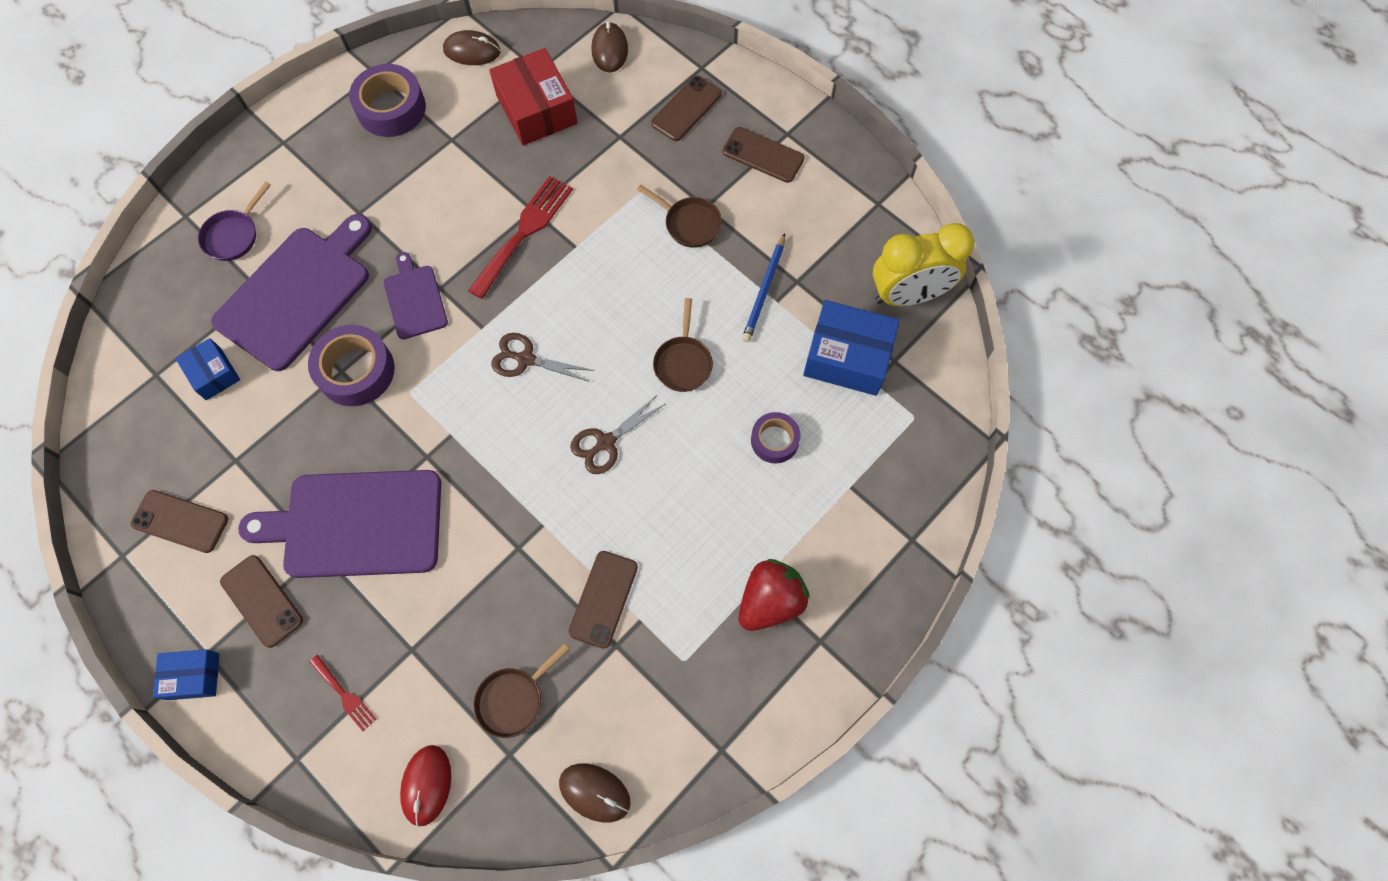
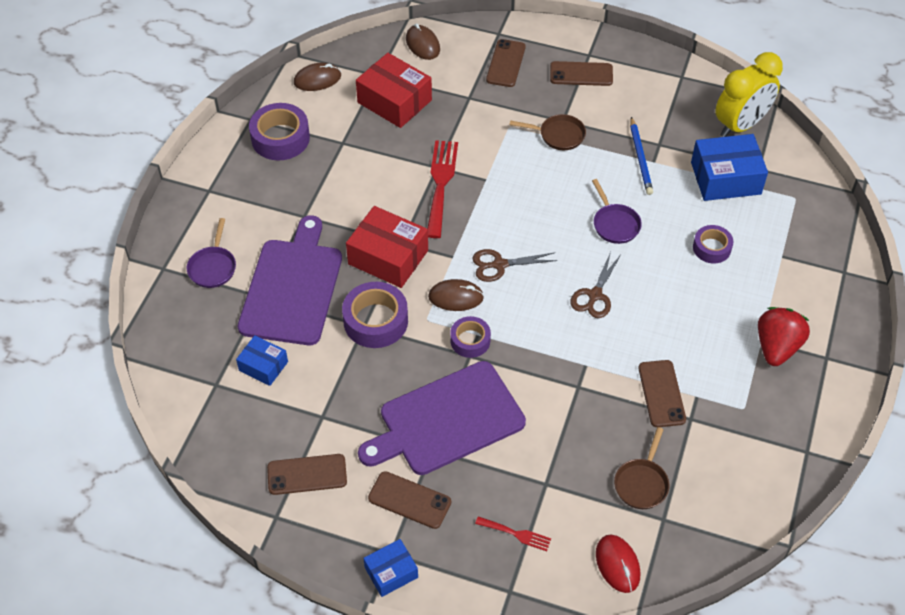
camera: 25 degrees left, 15 degrees down
purple cutting board [384,252,448,339] -> red box [346,206,428,288]
brown mouse [559,763,631,822] -> brown mouse moved to [428,279,484,311]
brown pan [653,298,713,392] -> purple pan [592,179,642,244]
none -> purple tape [450,316,491,358]

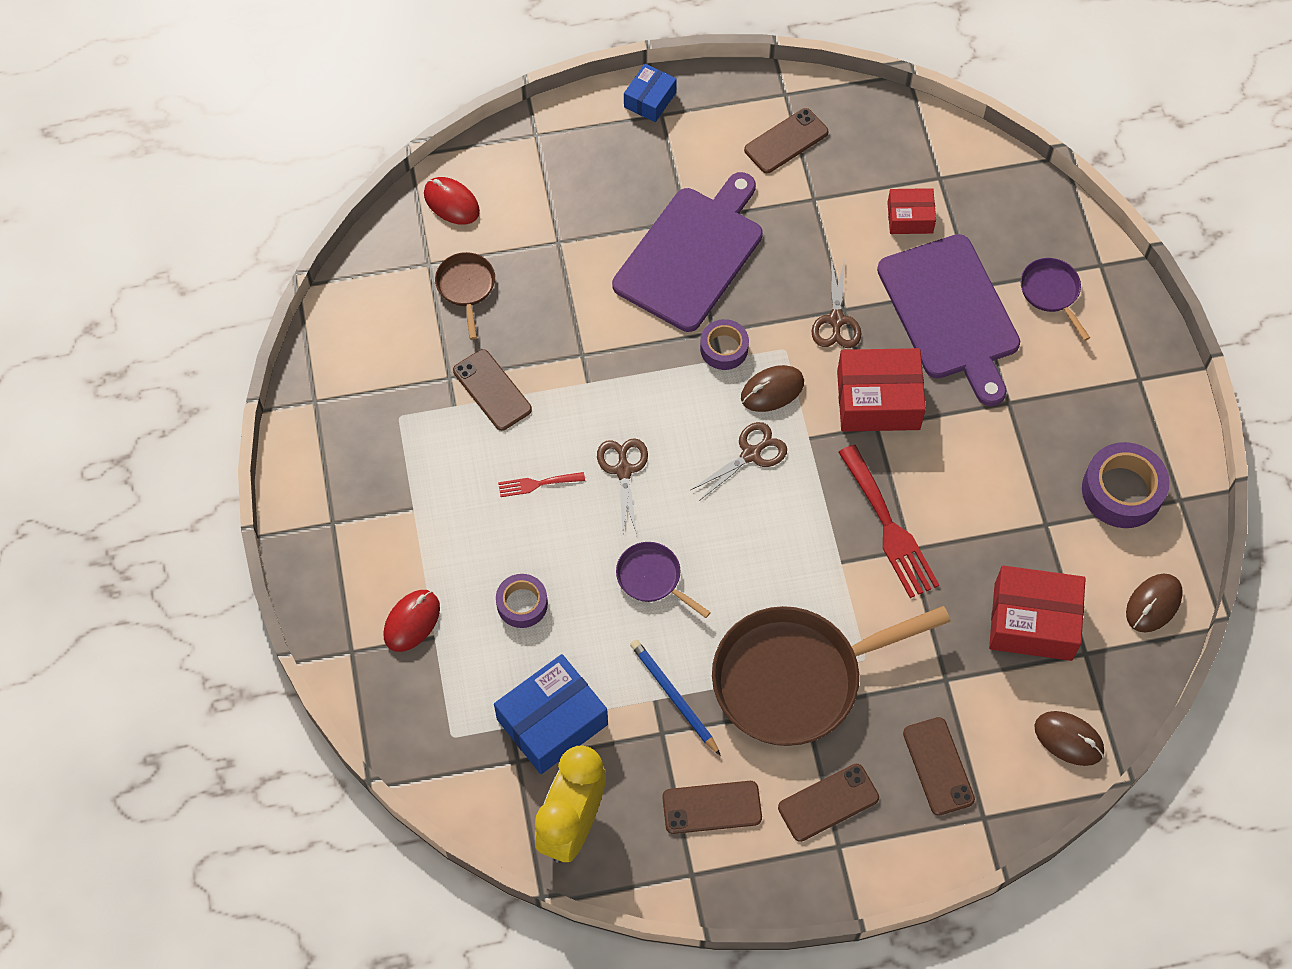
camera: 150 degrees right, 10 degrees up
blue box [236,335,288,386] -> red box [887,188,936,234]
purple tape [342,282,408,348] -> brown scissors [812,259,862,348]
brown phone [368,471,451,529] -> brown phone moved to [662,781,762,834]
red fork [475,516,551,551] -> red fork moved to [498,472,585,497]
brown pan [510,114,586,150] -> brown pan [712,606,951,746], size x2.22
red strawberry [758,307,810,366] -> none
none -> red mouse [383,590,440,652]

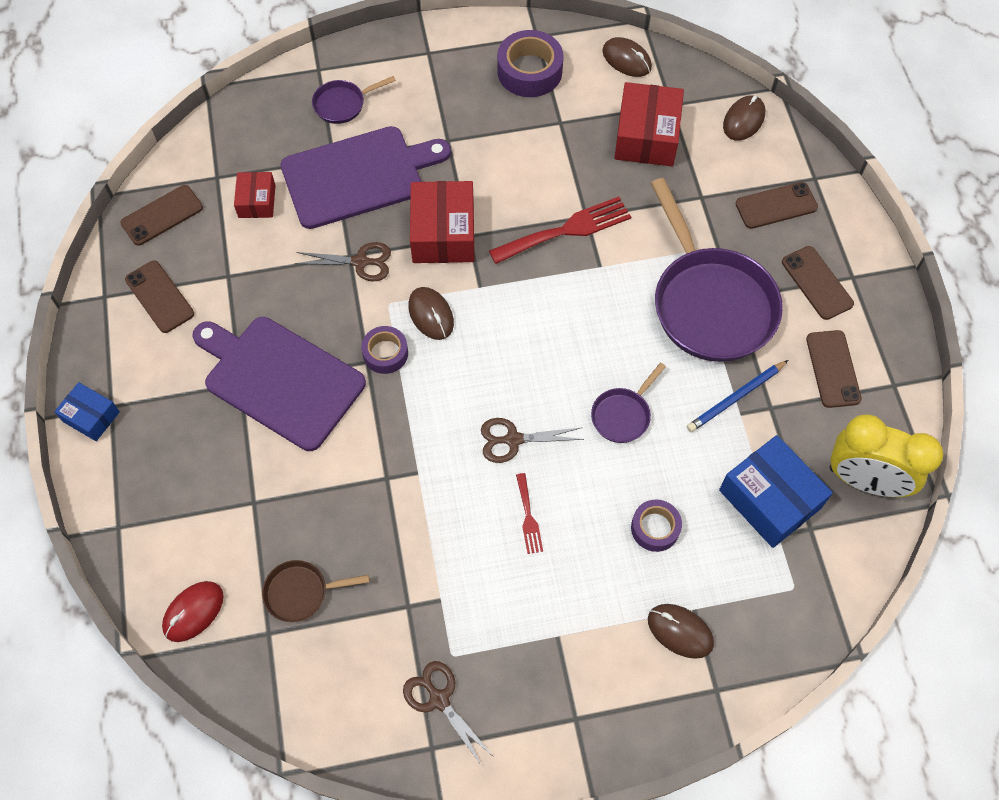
camera: 90 degrees left, 0 degrees up
red mouse [383,590,440,652] -> brown mouse [648,604,714,659]
brown phone [453,349,532,431] -> brown phone moved to [120,185,203,246]
brown scissors [691,422,787,501] -> brown scissors moved to [403,661,494,766]
brown pan [712,606,951,746] -> purple pan [651,178,783,362]

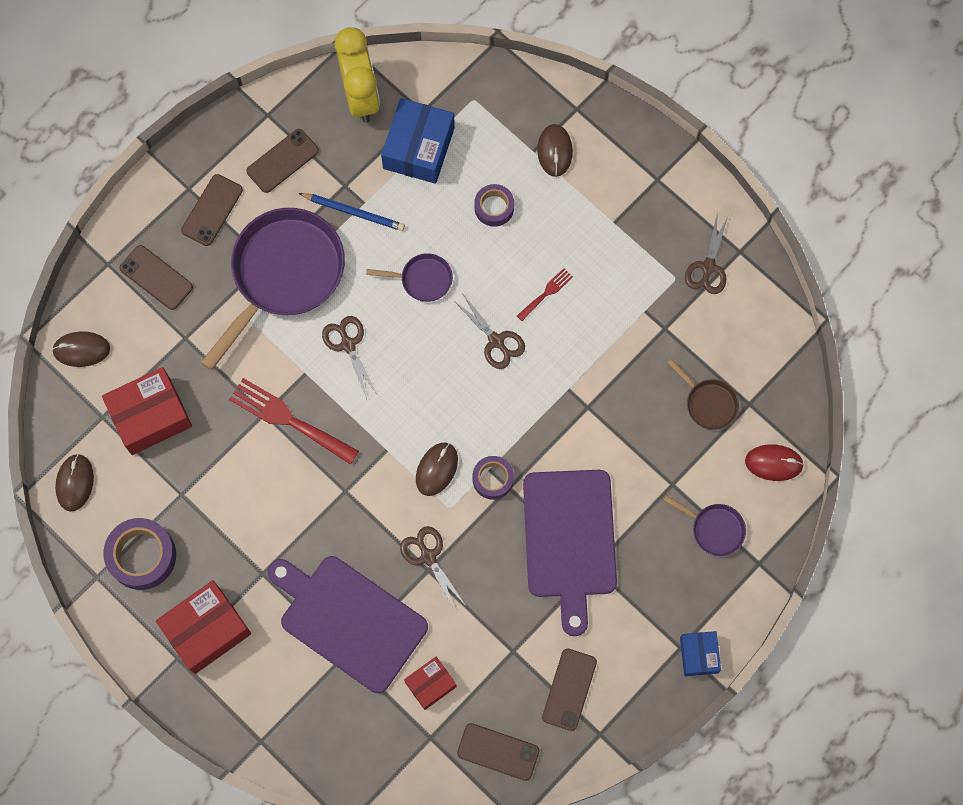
camera: 125 degrees left, 10 degrees up
purple pan [312,76,396,124] -> purple pan moved to [663,495,746,556]
red box [410,181,474,263] -> red box moved to [156,580,251,674]
none -> brown scissors [322,316,377,399]

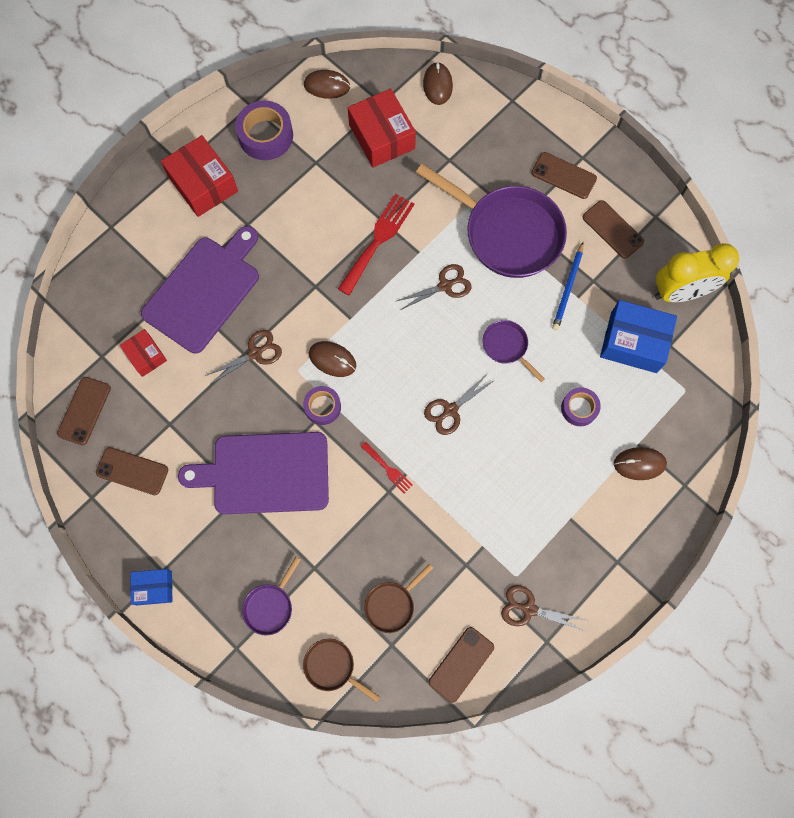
camera: 90 degrees right, 0 degrees up
brown phone [120,245,193,310] -> brown phone moved to [429,627,494,703]
purple pan [366,253,453,302] -> purple pan turned 135 degrees clockwise [482,320,545,382]
red fork [517,268,573,321] -> red fork moved to [361,442,413,493]
red mouse [745,444,804,481] -> brown pan [303,639,380,702]

